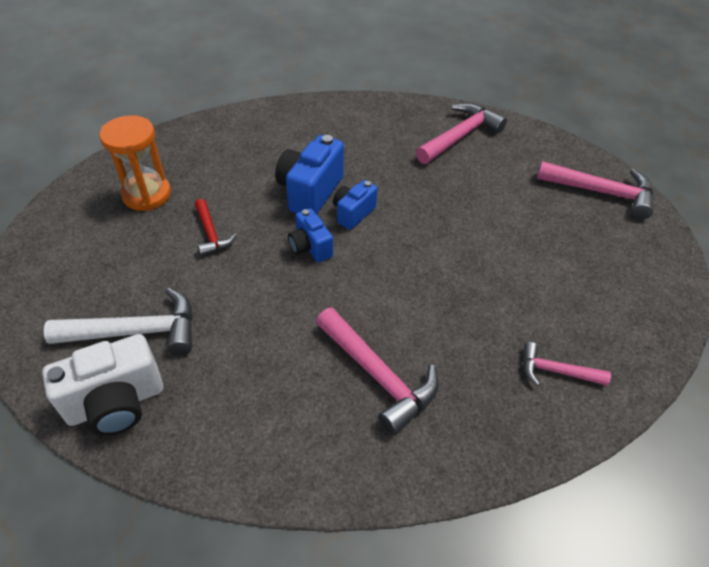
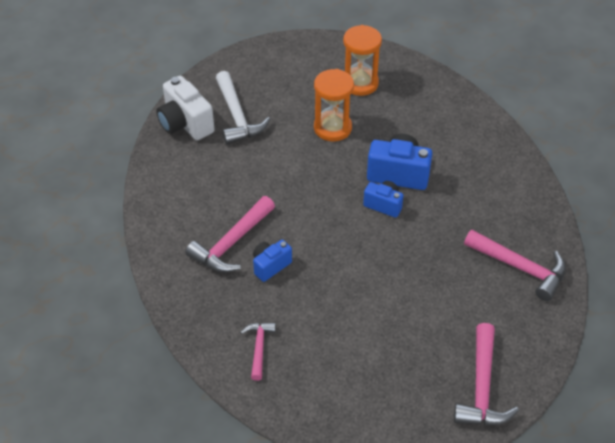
camera: 80 degrees right, 0 degrees up
red hammer [195,199,236,256] -> orange hourglass [314,69,354,142]
blue camera [288,208,333,262] -> blue camera moved to [253,240,292,282]

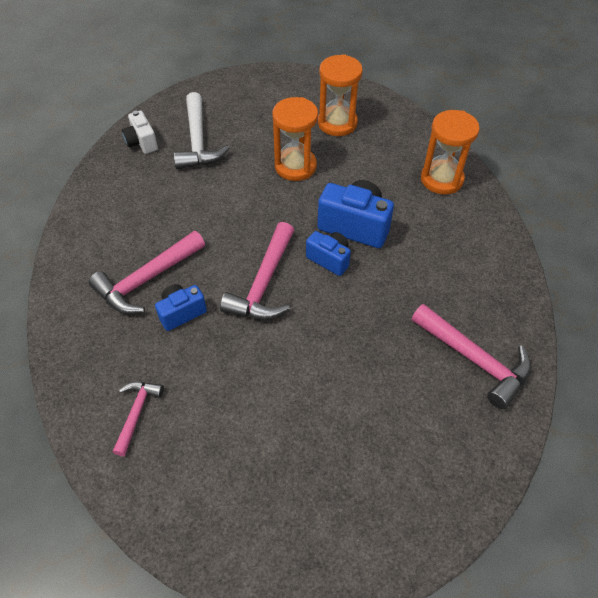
camera: 10 degrees right, 5 degrees up
white camera [156,76,215,140] -> white camera [122,111,158,154], size x0.60
pink hammer [454,323,519,425] -> pink hammer moved to [220,222,294,320]
none -> orange hourglass [421,110,480,194]

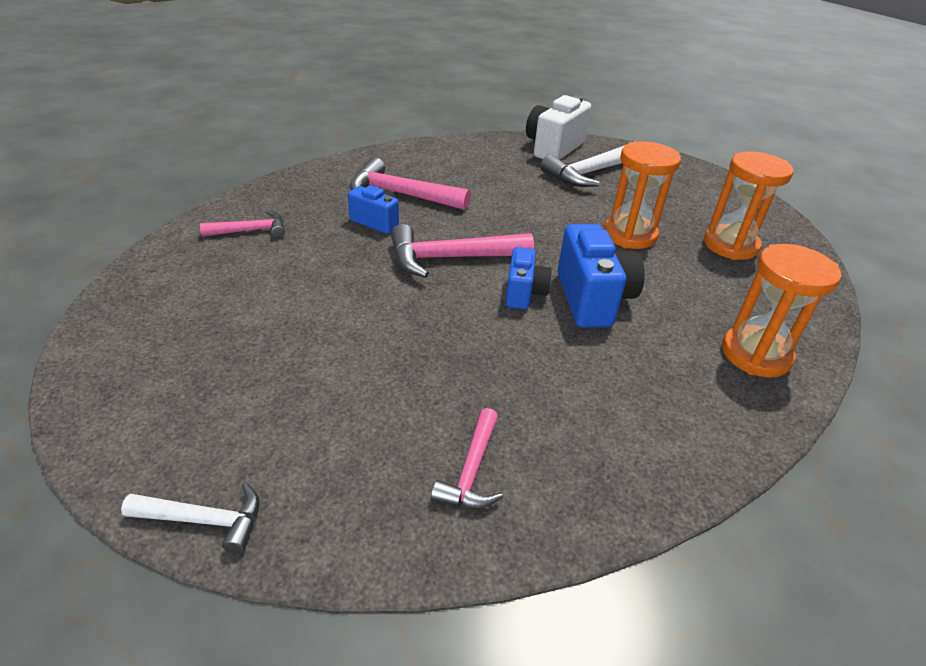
camera: 60 degrees right, 15 degrees down
white camera [122,111,158,154] -> white camera [526,95,591,160], size x1.66
pink hammer [412,304,531,409] -> pink hammer [431,408,503,509], size x0.58
none -> white hammer [121,483,260,554]

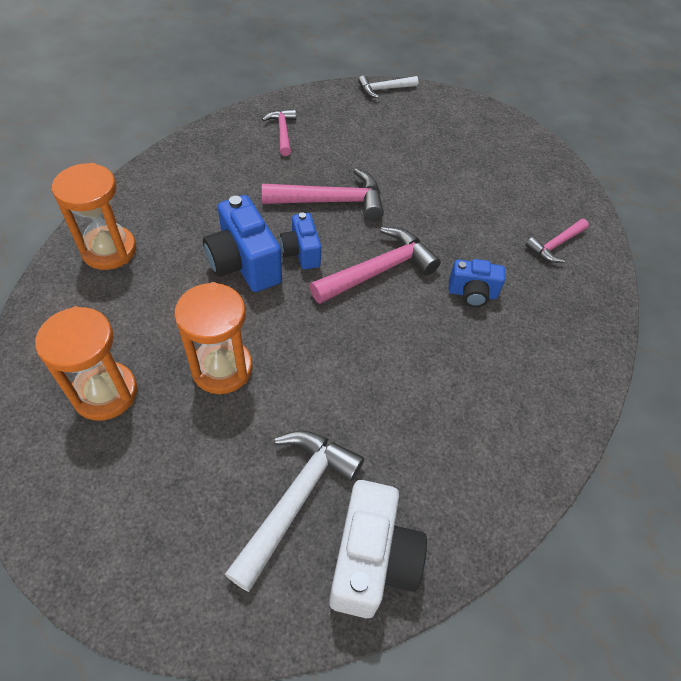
camera: 155 degrees right, 15 degrees up
pink hammer [349,157,471,210] -> pink hammer moved to [262,168,384,221]

